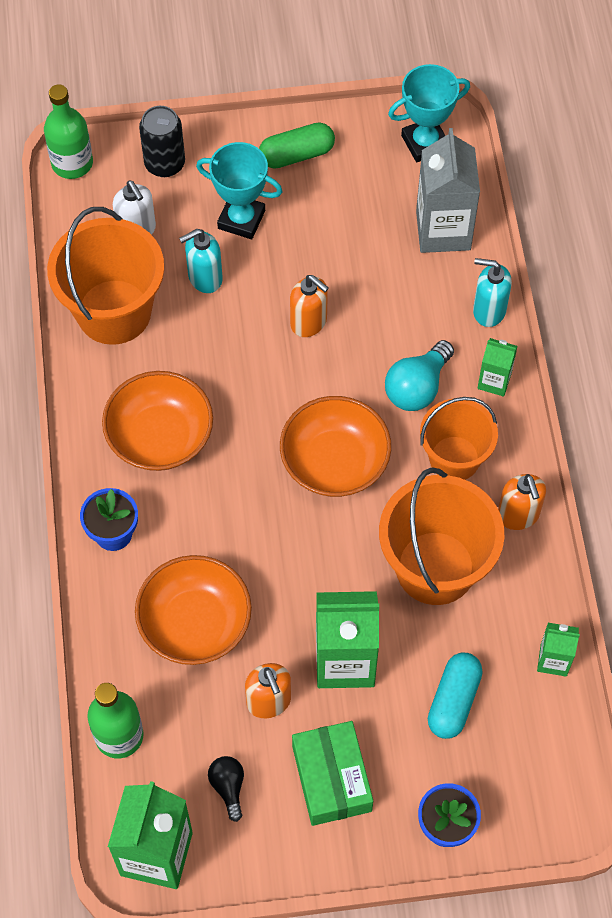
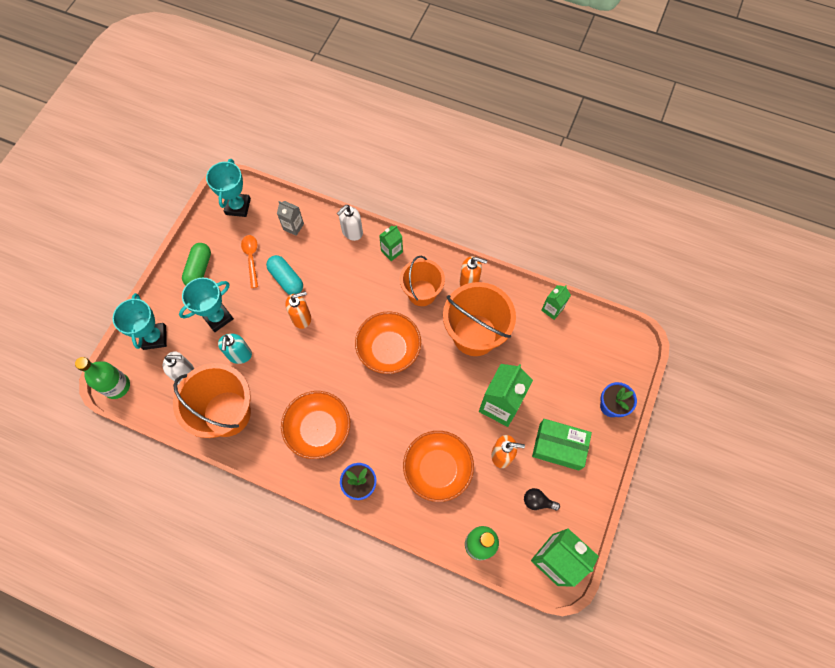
camera: 60 degrees left, 5 degrees up
black can [139,106,185,177] -> turquoise trophy [112,293,167,350]
turquoise light bulb [385,340,454,411] -> none
grey carton [416,128,480,253] -> grey carton [277,201,304,236], size x0.53
turquoise capsule [428,653,483,739] -> turquoise capsule moved to [266,255,303,295]
turquoise soap dispenser [473,258,512,327] -> white soap dispenser [337,205,363,241]
none -> orange spoon [241,235,258,288]

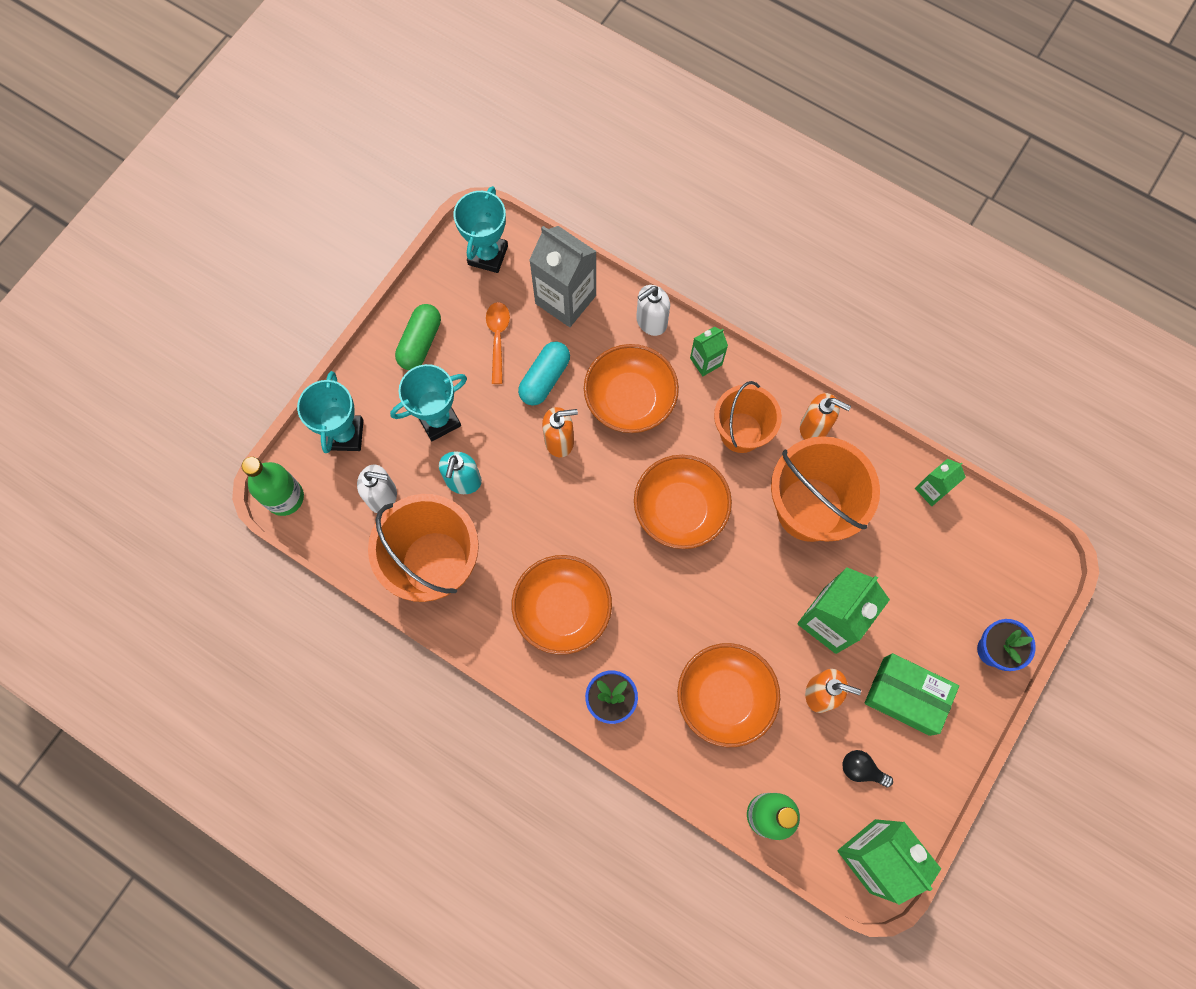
camera: 10 degrees right, 5 degrees up
turquoise capsule [266,255,303,295] -> turquoise capsule turned 60 degrees clockwise [518,341,570,406]
grey carton [277,201,304,236] -> grey carton [529,226,597,327], size x1.90
none -> orange bowl [584,344,679,433]

